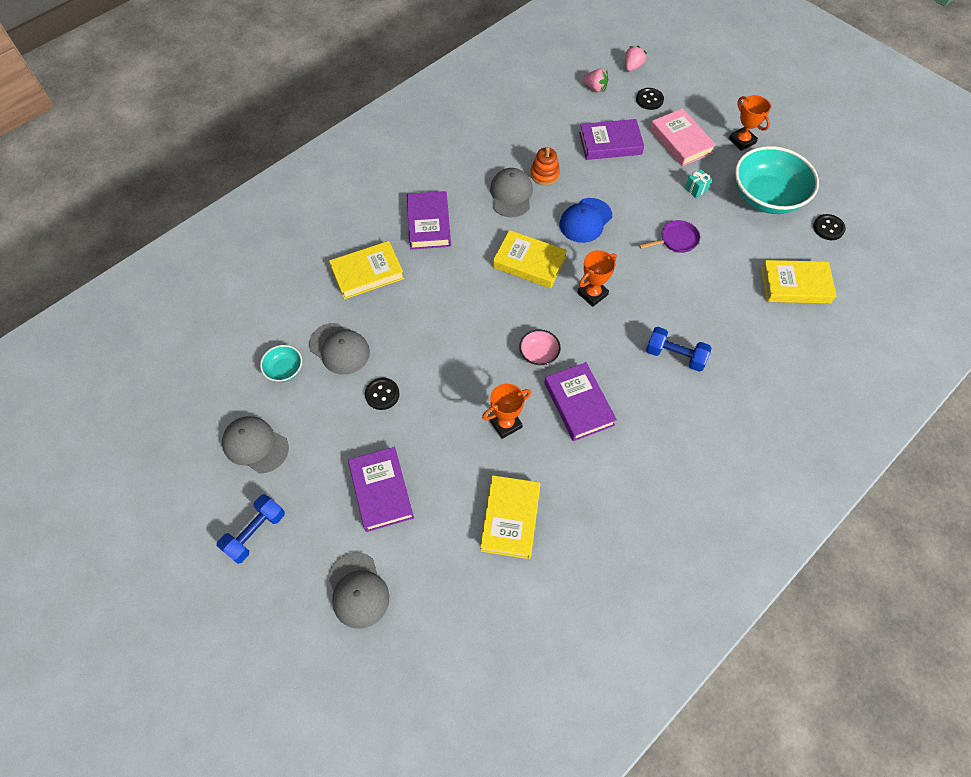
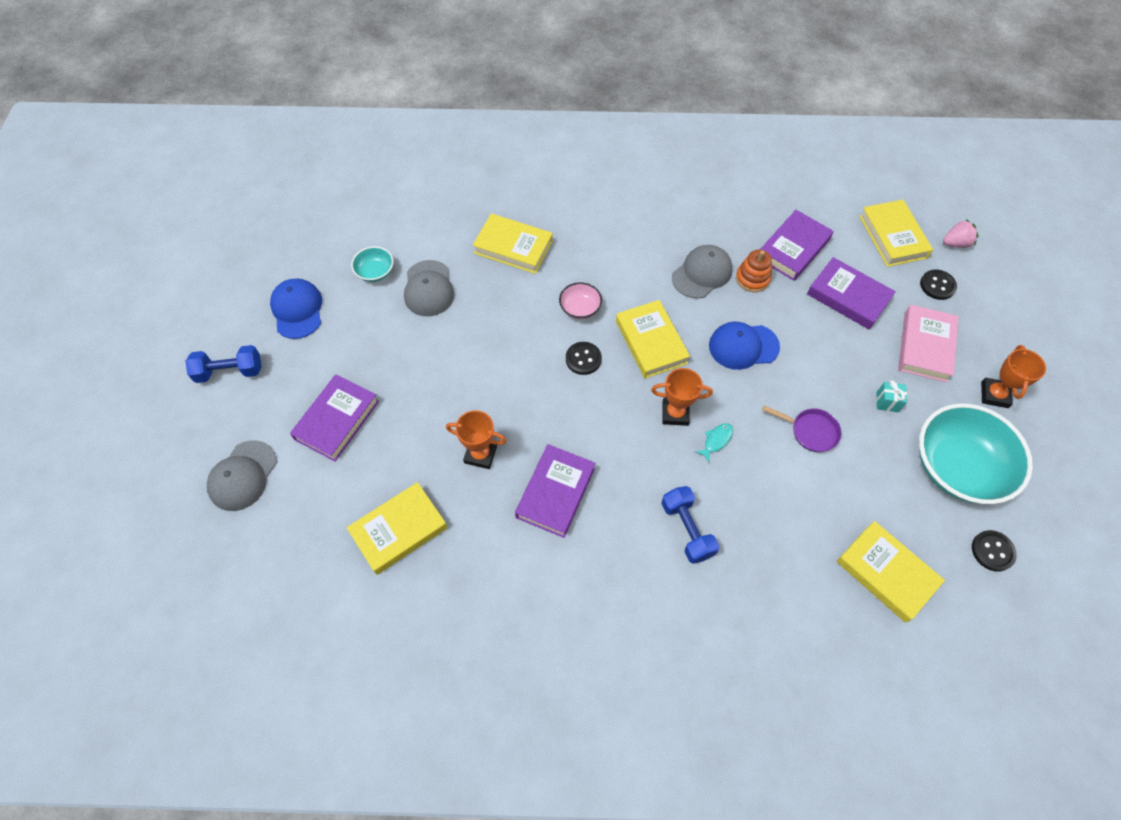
camera: 45 degrees right, 0 degrees up
grey cap [222,416,289,474] -> blue cap [270,278,322,339]
black button [365,378,400,410] -> black button moved to [566,342,602,375]
purple book [407,191,451,250] -> purple book moved to [760,210,834,281]
pink bowl [519,330,561,366] -> pink bowl moved to [559,282,602,319]
pink strawberry [583,69,608,92] -> yellow book [859,200,933,267]
none -> turquoise fish [695,423,733,463]

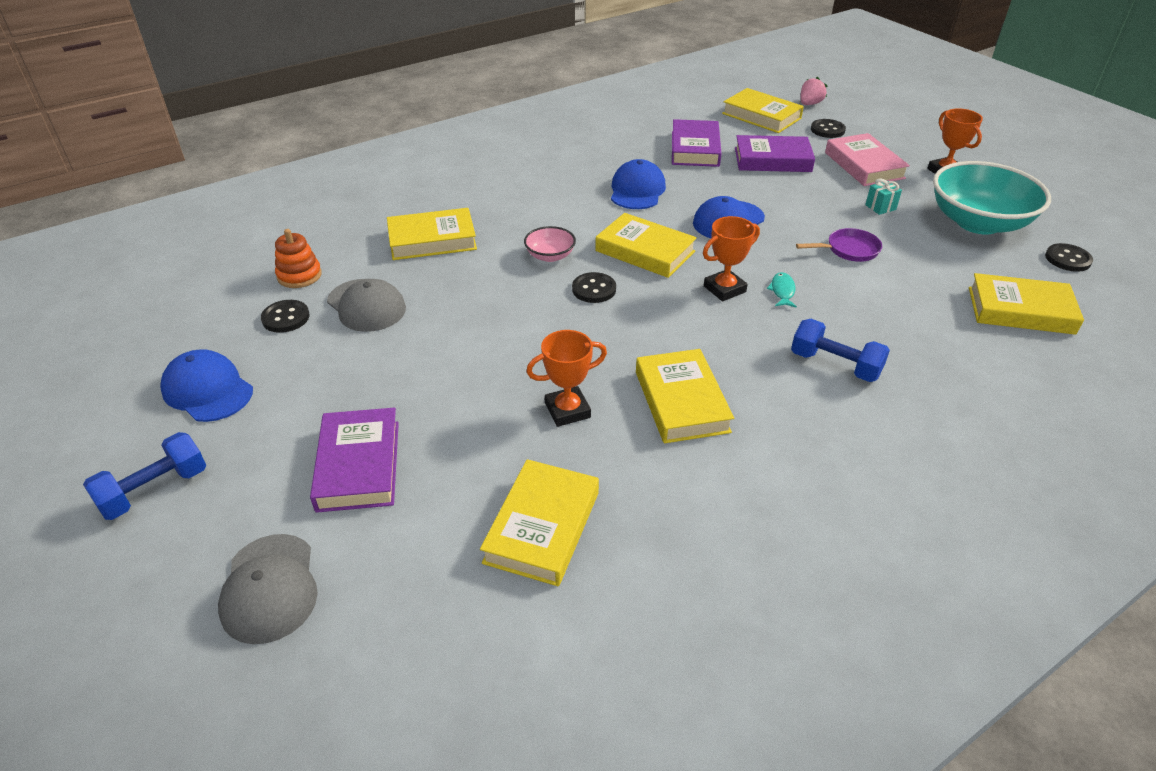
camera: 35 degrees left, 20 degrees down
turquoise bowl [351,246,394,282] -> black button [261,300,310,333]
purple book [515,444,595,538] -> yellow book [636,349,734,443]
grey cap [672,245,733,299] -> blue cap [611,159,666,209]
orange stacking toy [736,250,772,292] -> orange stacking toy moved to [275,229,322,288]

